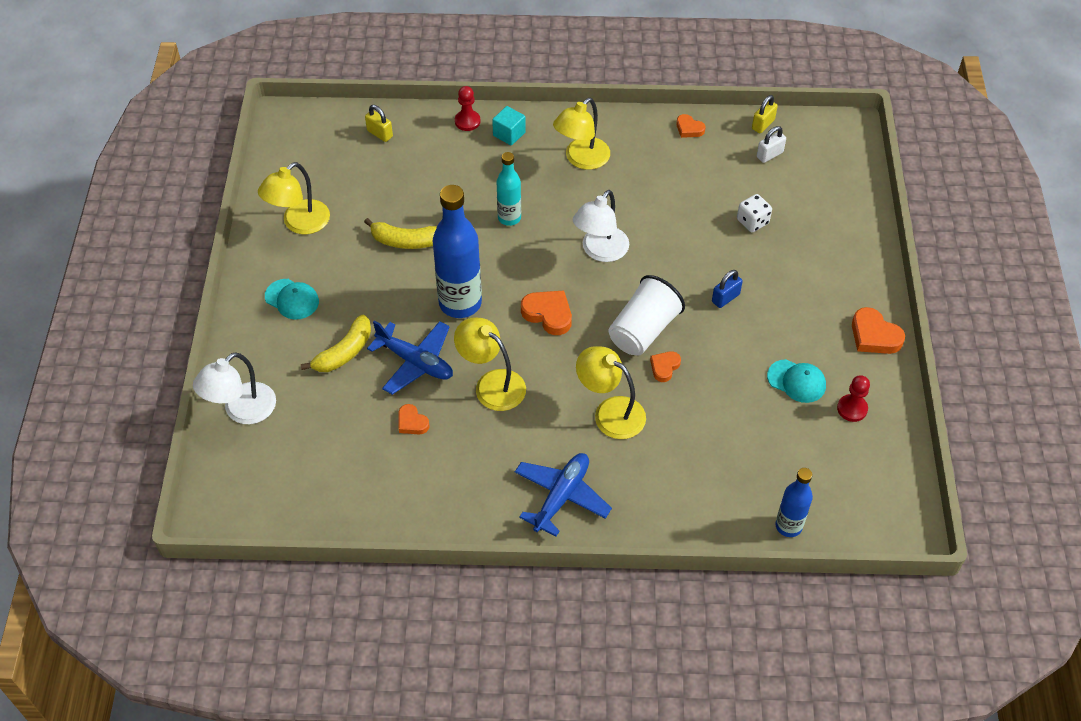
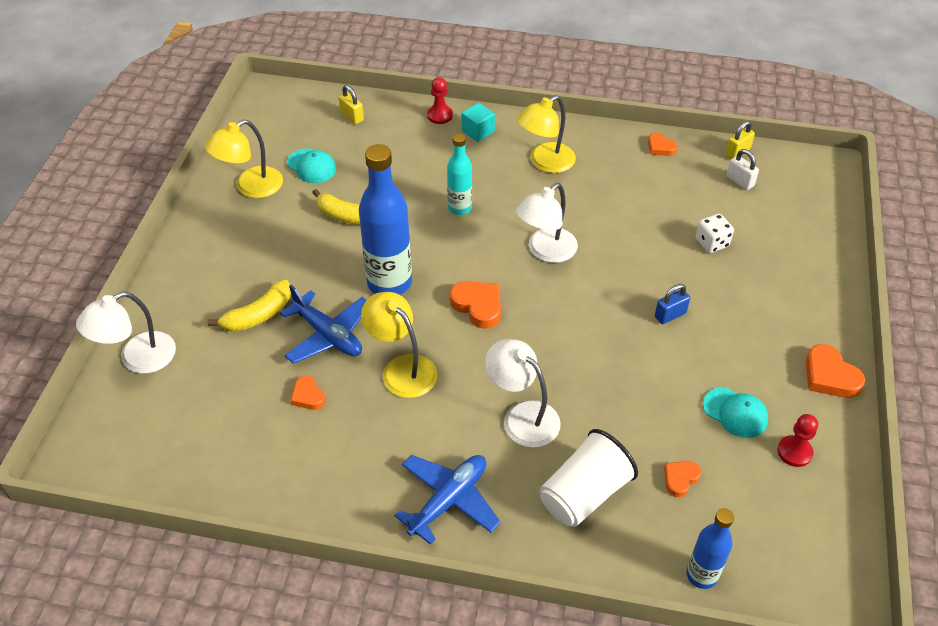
camera: 10 degrees right, 5 degrees down
turquoise cap [265,279,319,319] -> turquoise cap moved to [287,148,336,183]
yellow lamp [576,346,646,439] -> white lamp [485,339,561,448]
white cup [609,275,685,356] -> white cup moved to [540,429,638,527]
orange heart [650,351,681,382] -> orange heart moved to [664,461,701,497]
white padlock [757,126,786,163] -> white padlock turned 75 degrees clockwise [727,149,759,190]

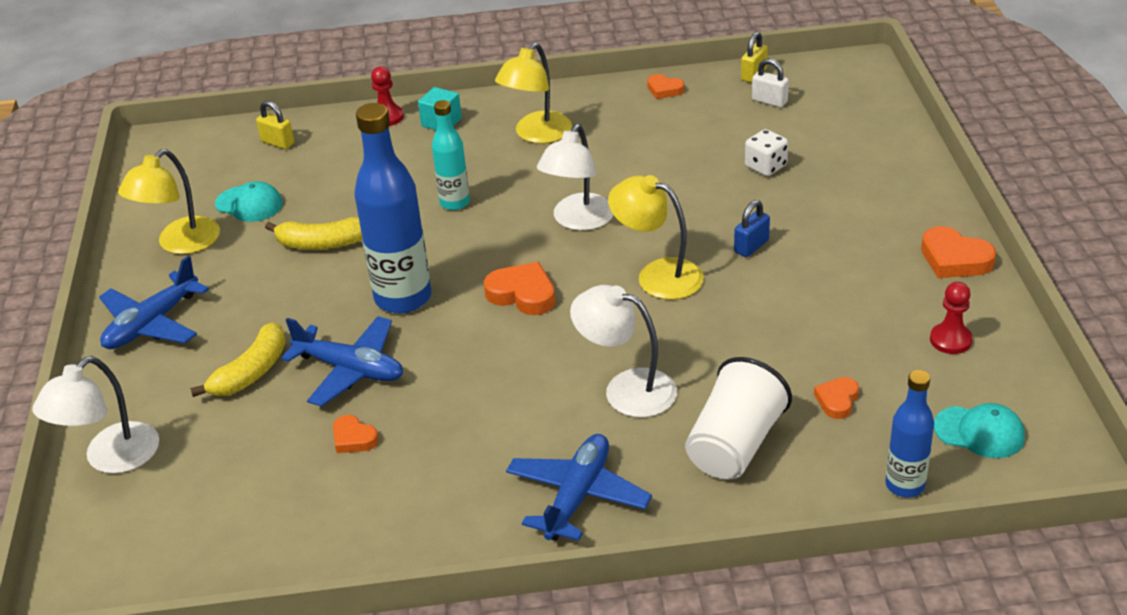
camera: 15 degrees left, 10 degrees down
yellow lamp [361,292,437,398] -> yellow lamp moved to [608,175,704,300]
turquoise cap [703,387,768,438] -> turquoise cap moved to [934,403,1025,458]
none -> blue plane [99,255,209,349]

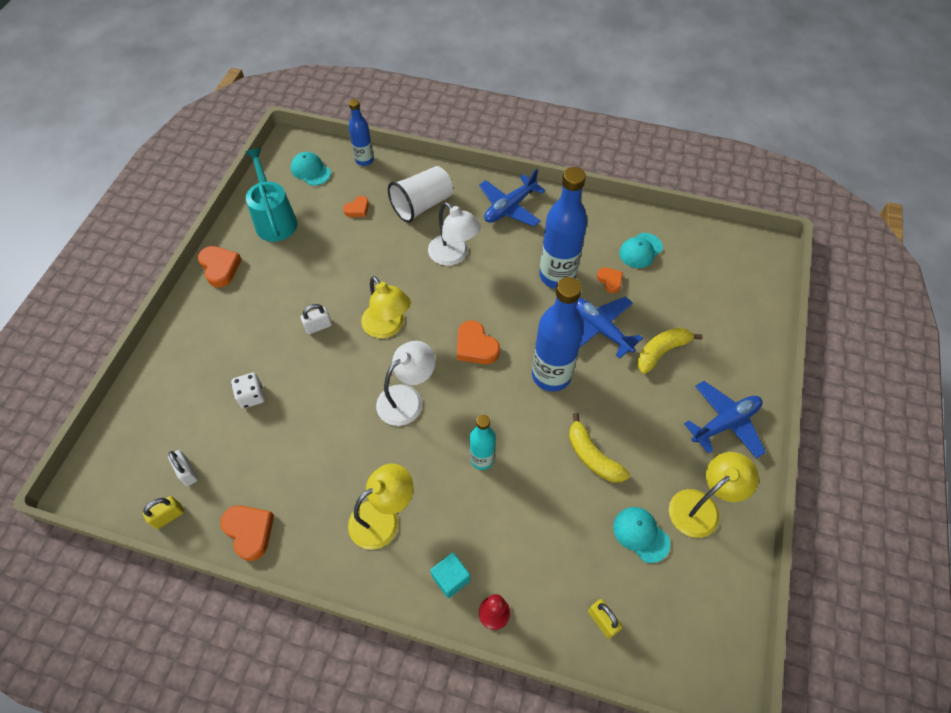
camera: 160 degrees left, 20 degrees up
white lamp [32,356,159,474] -> none
yellow banana [265,217,362,250] -> yellow banana turned 150 degrees counterclockwise [569,413,630,483]
orange heart [647,74,684,99] -> orange heart [220,505,274,561], size x1.63
blue padlock [734,200,770,257] -> white padlock [300,304,332,334]
red pawn [930,282,973,354] -> turquoise watering can [245,148,298,242]
none -> blue bottle [539,167,587,289]
none -> turquoise cap [619,233,663,268]

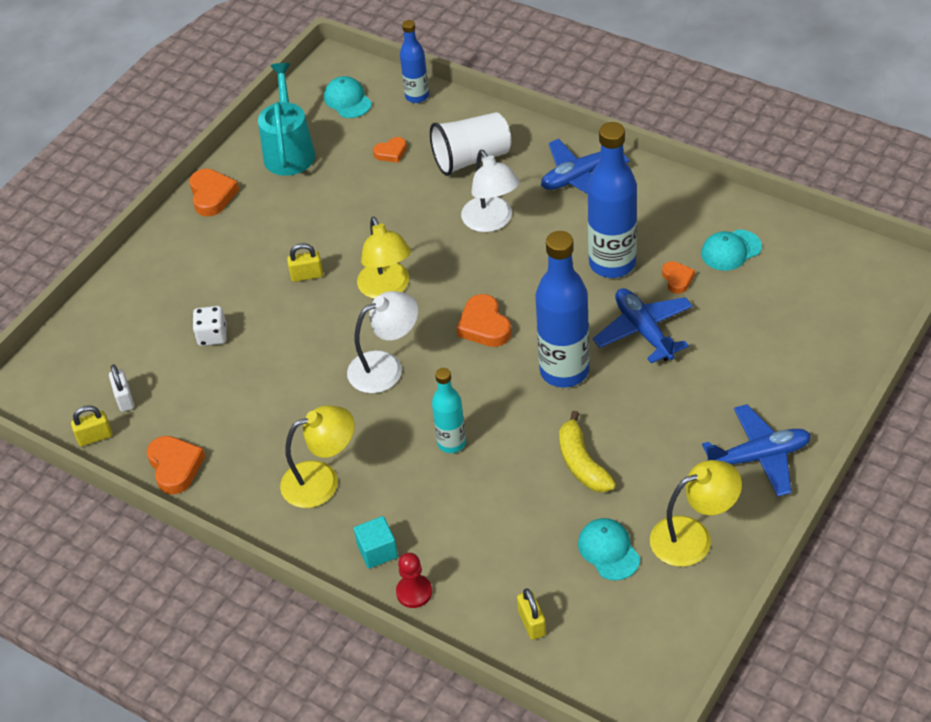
camera: 20 degrees right, 10 degrees down
white padlock [300,304,332,334] -> yellow padlock [287,243,323,282]
yellow banana [637,328,702,374] -> none

